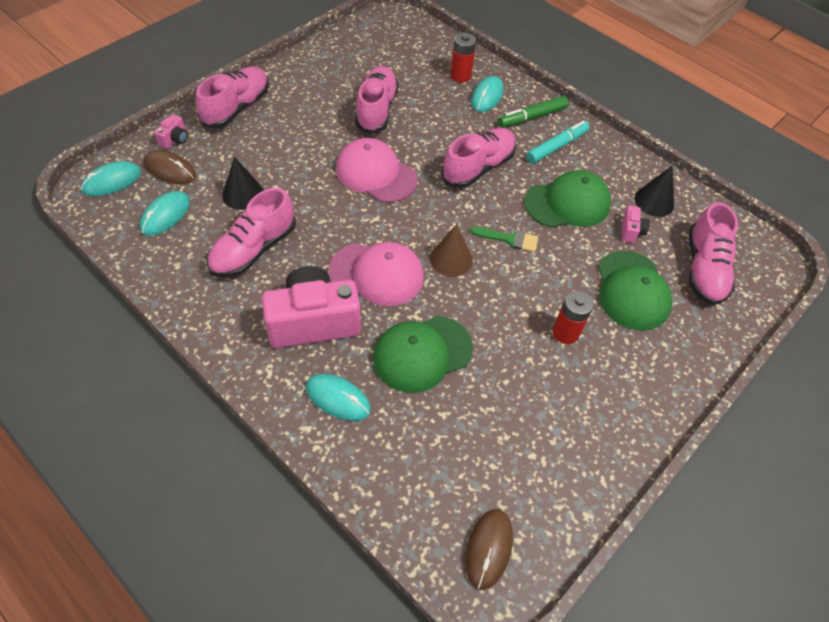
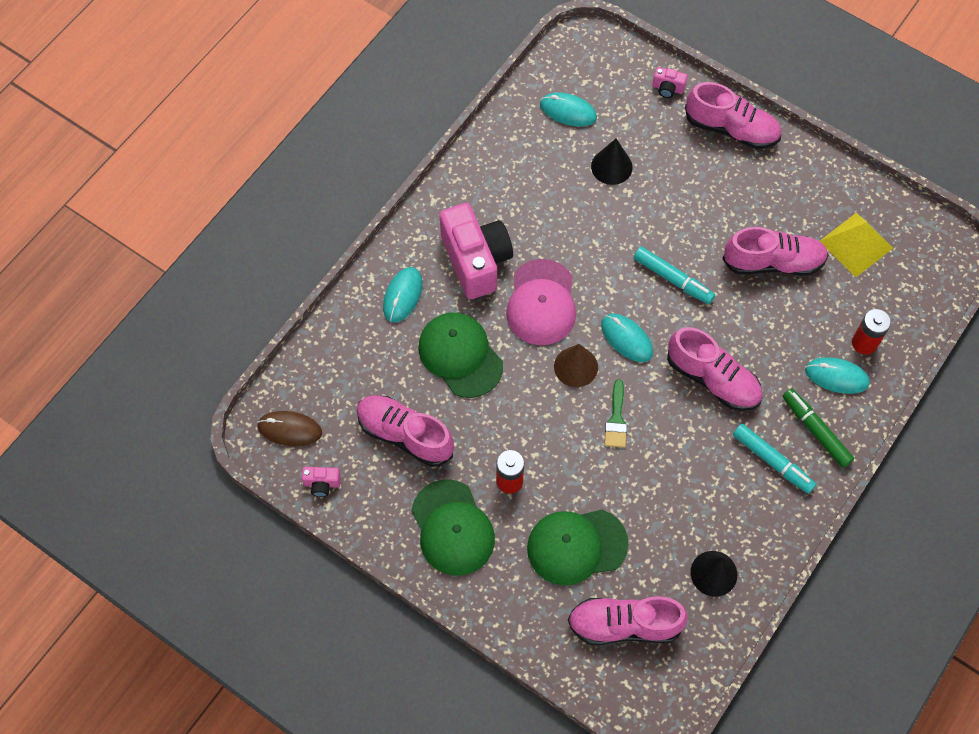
camera: 85 degrees right, 10 degrees up
turquoise mouse [81,161,141,196] -> turquoise mouse moved to [601,314,653,362]
brown mouse [144,150,196,184] -> none
pink shoe [207,188,296,277] -> pink shoe moved to [357,395,454,467]
pink cap [336,138,418,203] -> turquoise marker [634,247,715,304]
green cap [524,170,611,228] -> green cap moved to [411,480,495,576]
pink camera [622,205,650,243] -> pink camera moved to [302,467,341,497]
none -> yellow pyramid [820,213,893,277]

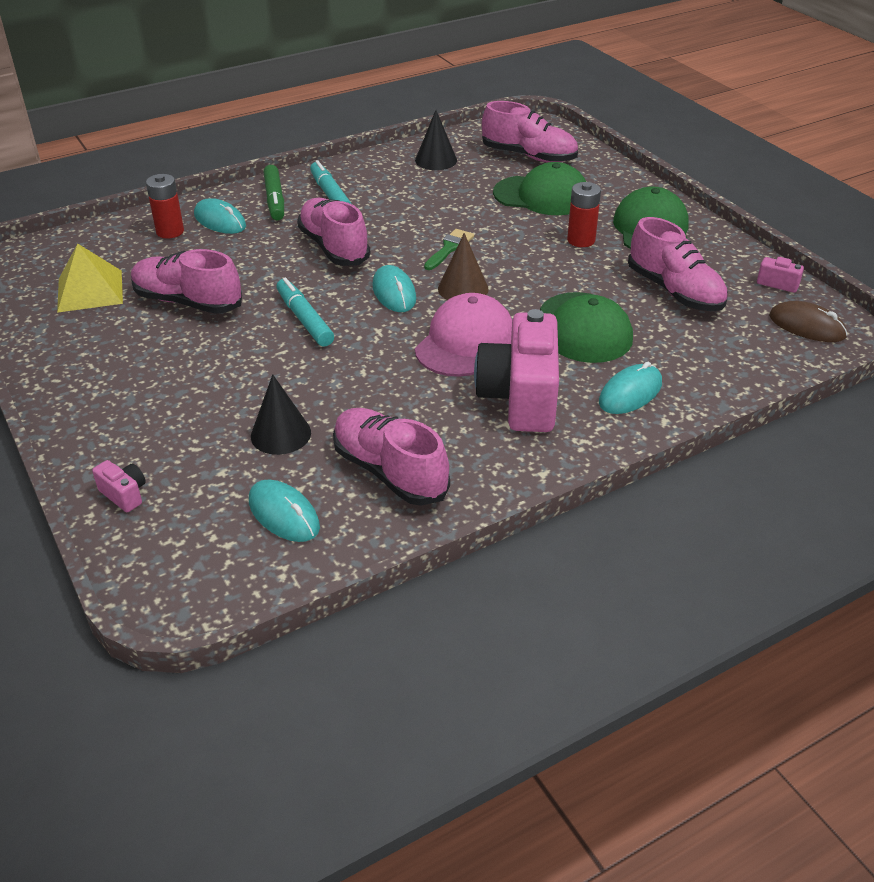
camera: 155 degrees left, 25 degrees down
pink shoe [685,82,781,149] -> pink shoe moved to [333,408,450,505]

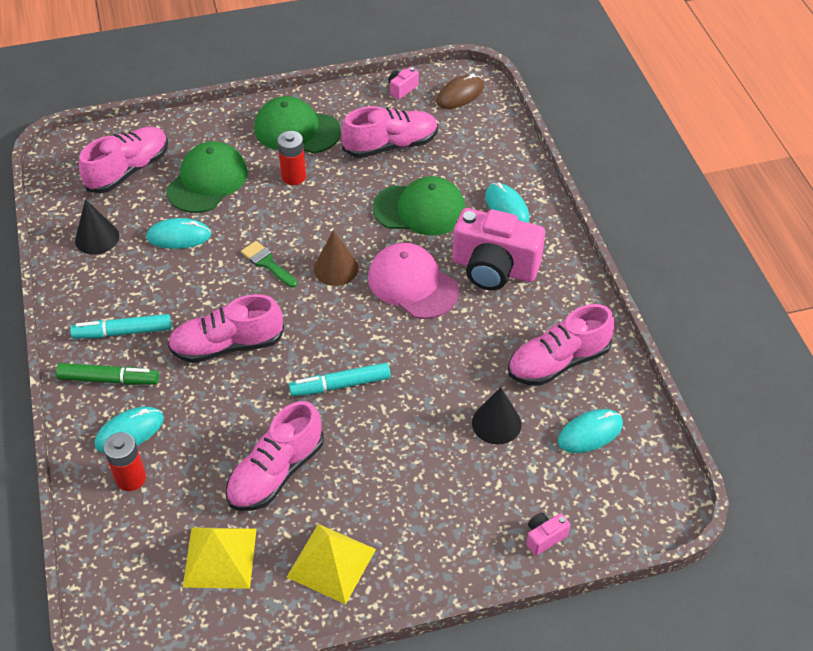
camera: 75 degrees left, 10 degrees up
turquoise mouse [372,265,416,312] -> turquoise mouse moved to [147,218,211,249]
none -> yellow pyramid [286,524,376,604]

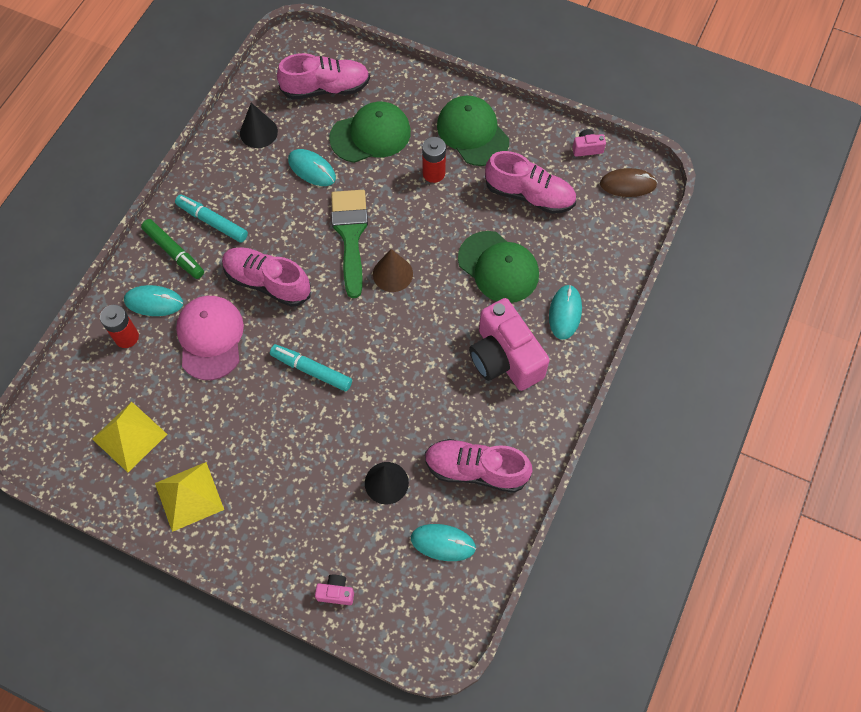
camera: 40 degrees right, 15 degrees up
pink shoe [226,401,324,511] -> none
green brush [241,241,297,287] -> green brush [331,190,368,298], size x1.87
pink cap [368,243,459,319] -> pink cap moved to [176,296,244,380]

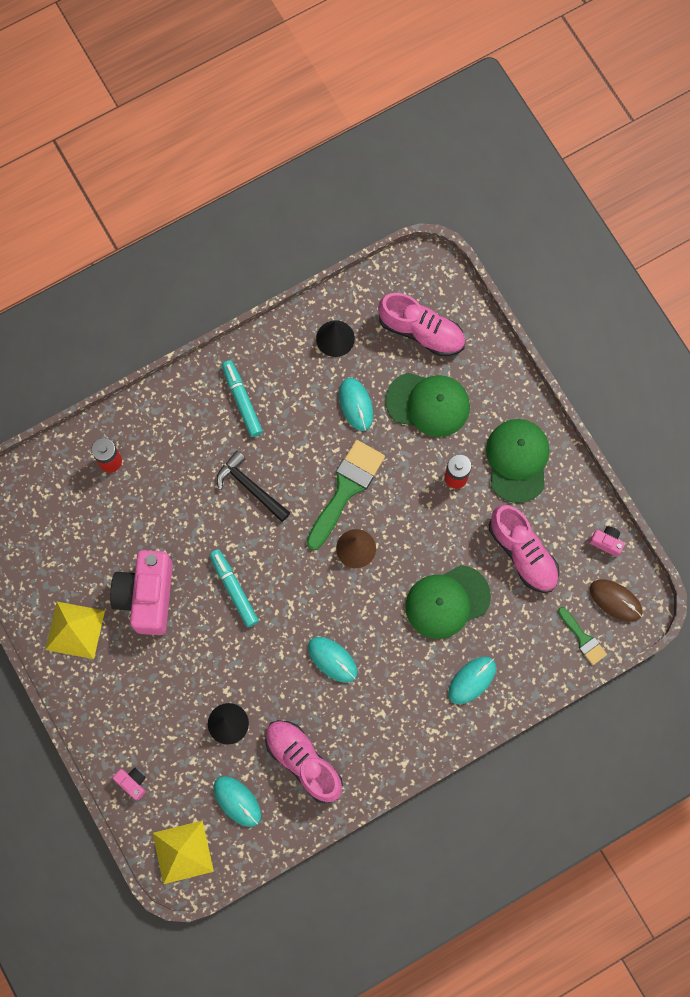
camera: 35 degrees right, 10 degrees up
yellow pyramid [92,402,167,472] -> yellow pyramid moved to [153,820,214,884]
turquoise mouse [124,285,183,316] -> turquoise mouse moved to [308,637,357,683]
green marker [141,219,204,279] -> none
pink cap [176,296,244,380] -> none
pink shoe [222,247,311,307] -> black hammer [217,451,290,522]
green cap [458,231,539,303] -> green cap turned 75 degrees clockwise [405,565,491,639]
pink camera [469,298,550,391] -> pink camera moved to [110,550,173,635]
none -> green brush [558,607,607,665]

